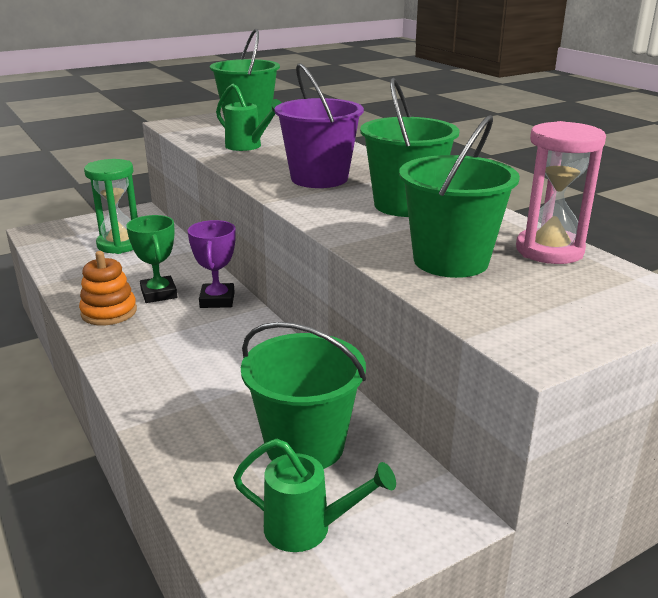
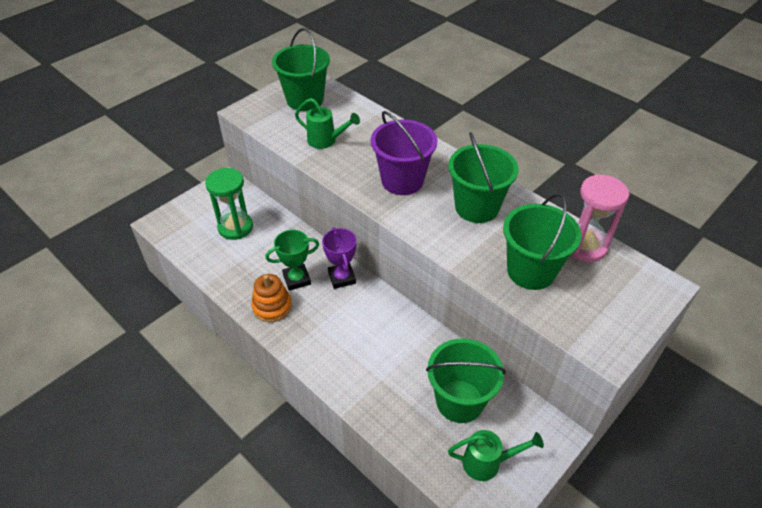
camera: 15 degrees left, 20 degrees up
green trophy [126,215,177,303] -> green trophy turned 75 degrees counterclockwise [265,230,319,291]

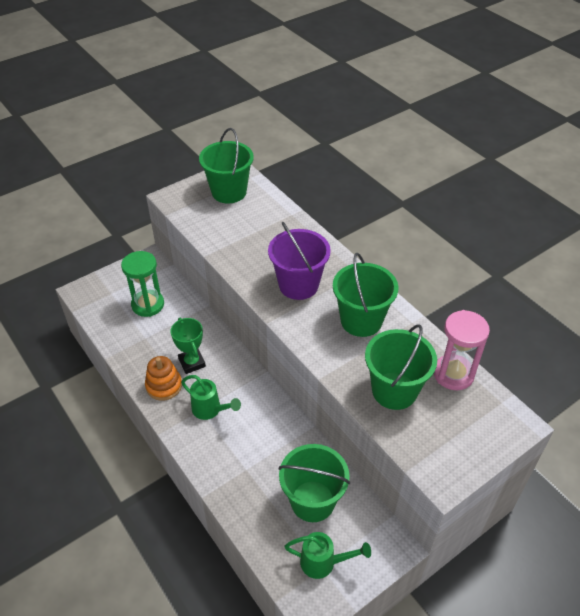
camera: 10 degrees right, 0 degrees up
green trophy [265,230,319,291] -> green trophy turned 75 degrees clockwise [171,318,206,374]
green watering can [295,98,360,149] -> green watering can moved to [181,375,241,420]
purple trophy [322,227,357,289] -> none

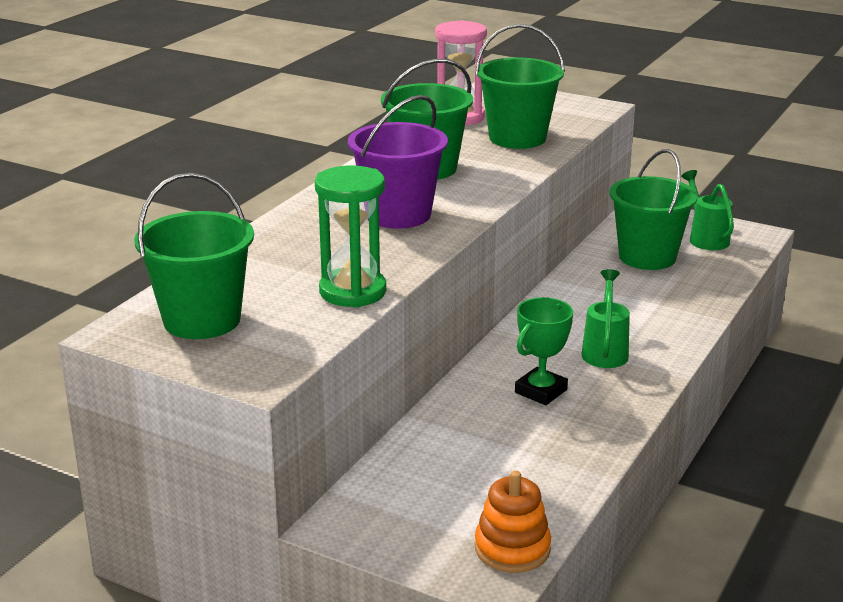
camera: 115 degrees left, 20 degrees down
green hourglass [121,251,164,317] -> green hourglass moved to [315,165,386,308]
orange stacking toy [145,356,182,401] -> orange stacking toy moved to [475,471,551,573]

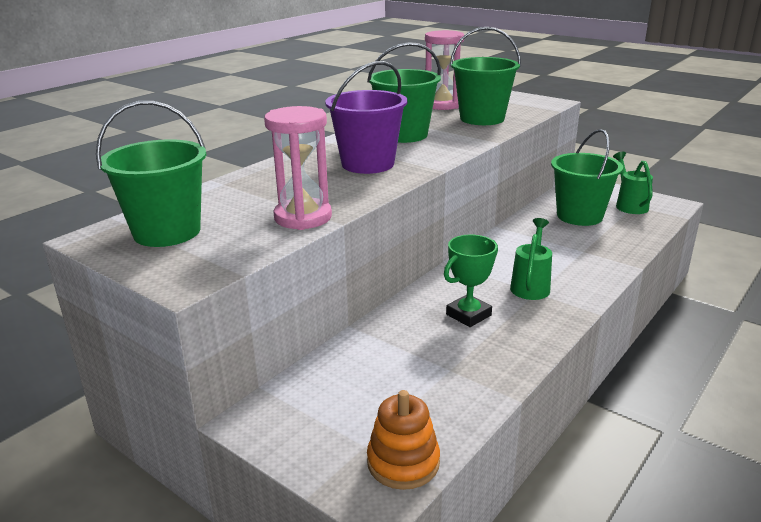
camera: 10 degrees right, 0 degrees up
green hourglass [315,165,386,308] -> pink hourglass [264,106,332,230]

